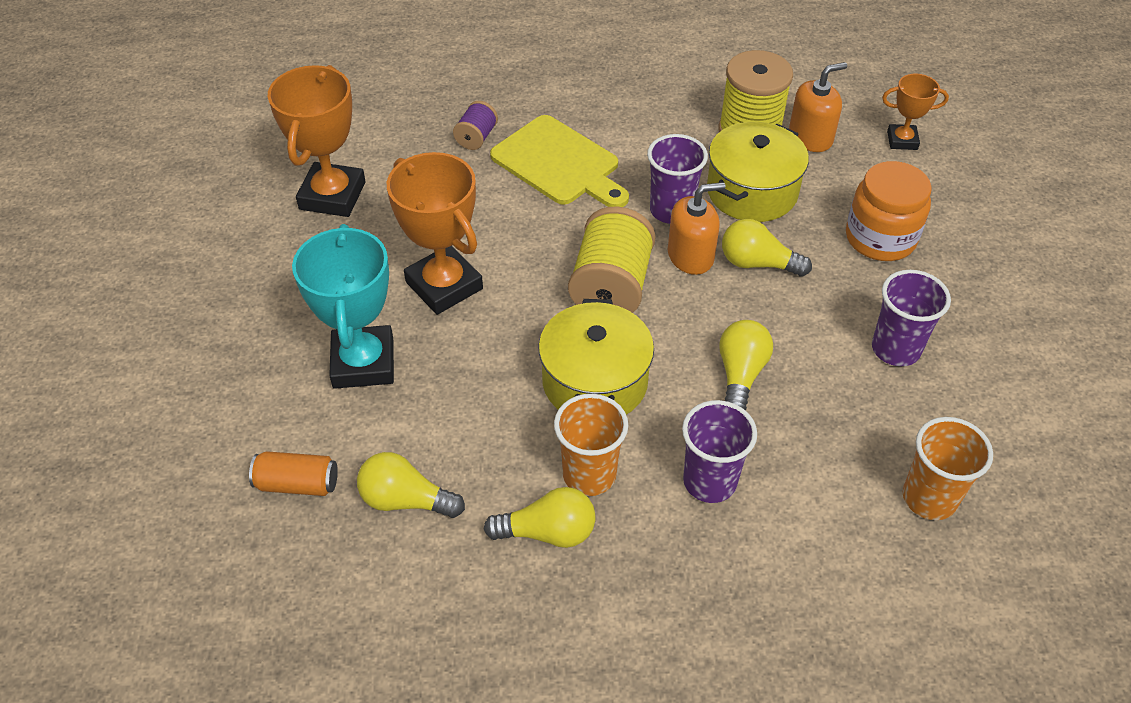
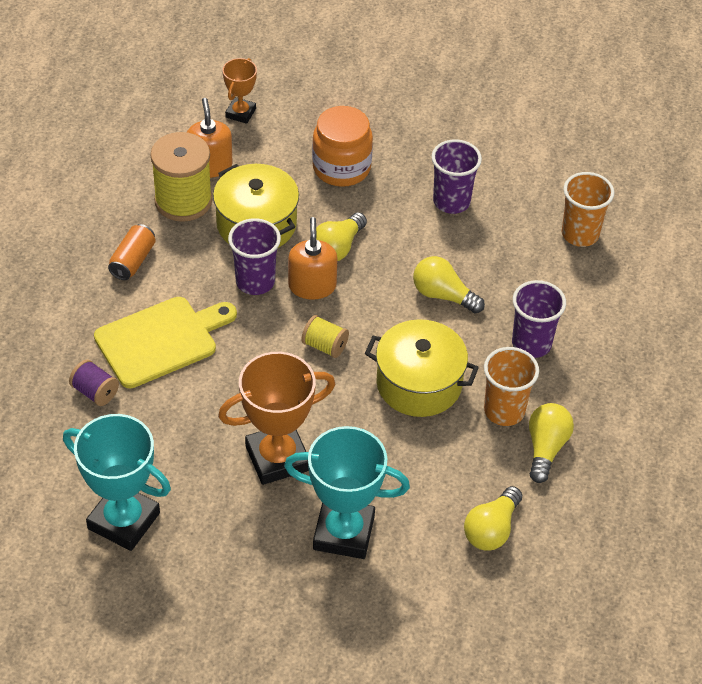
camera: 75 degrees left, 0 degrees up
orange can [249,451,338,496] -> orange can moved to [108,224,155,280]
orange trophy [268,65,366,217] -> turquoise trophy [63,414,171,551]
yellow spool [568,206,656,313] -> yellow spool [301,315,349,358], size x0.51

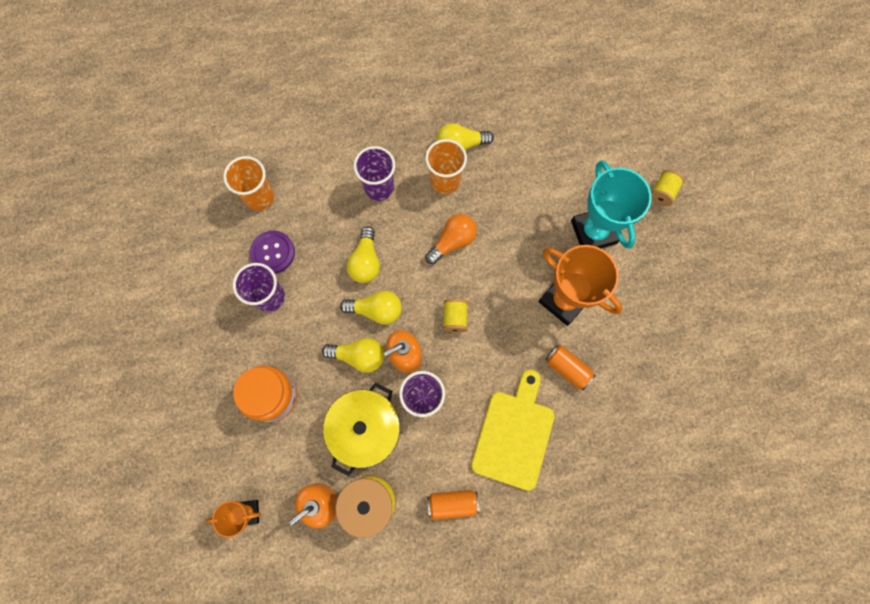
camera: 115 degrees left, 25 degrees up
turquoise trophy [63,414,171,551] -> none
purple spool [69,360,119,406] -> none
yellow cutting board [94,297,237,388] -> yellow cutting board turned 75 degrees clockwise [471,370,555,491]
yellow pot [365,319,479,417] -> orange light bulb [425,214,477,264]
yellow light bulb [464,486,522,550] -> yellow light bulb moved to [340,291,402,324]
none -> purple button [250,230,295,274]
none -> orange can [546,345,596,390]
none -> yellow spool [651,170,685,206]

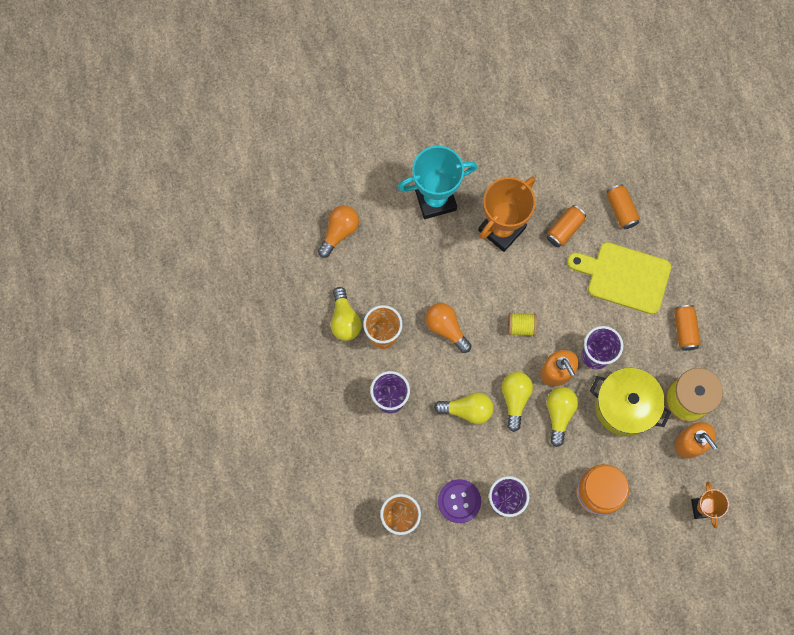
camera: 90 degrees left, 0 degrees up
yellow spool [651,170,685,206] -> none
none -> orange light bulb [318,205,359,258]
none -> orange can [607,184,640,229]

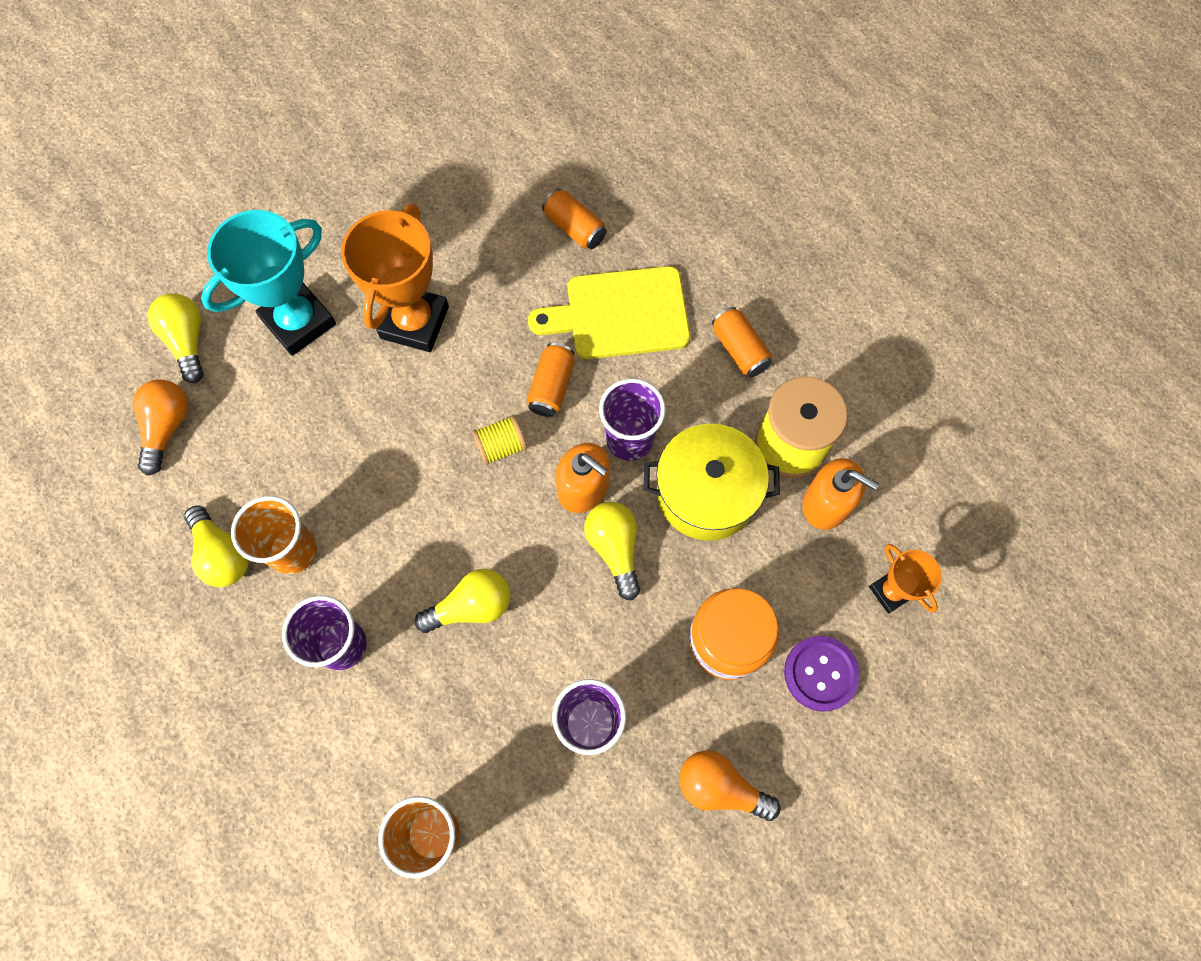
camera: 25 degrees left, 5 degrees down
orange light bulb [425,303,472,353] -> orange light bulb moved to [679,750,780,821]
purple button [438,479,481,523] -> purple button moved to [784,636,860,712]
yellow light bulb [501,372,533,432] -> yellow light bulb moved to [148,293,204,383]
orange can [547,205,586,247] -> orange can moved to [527,343,575,417]

